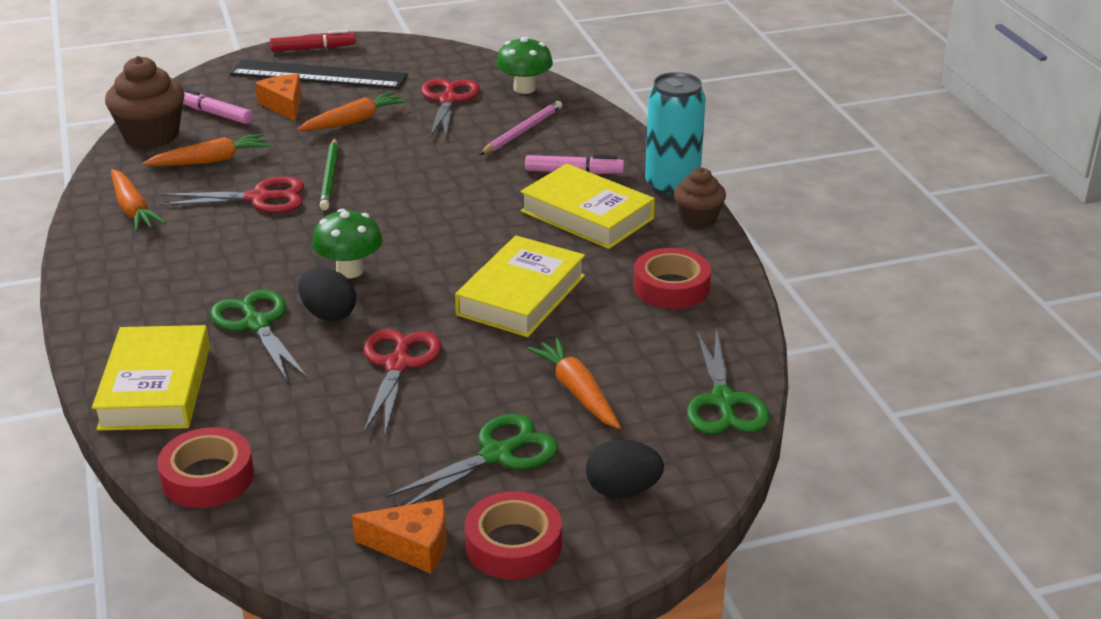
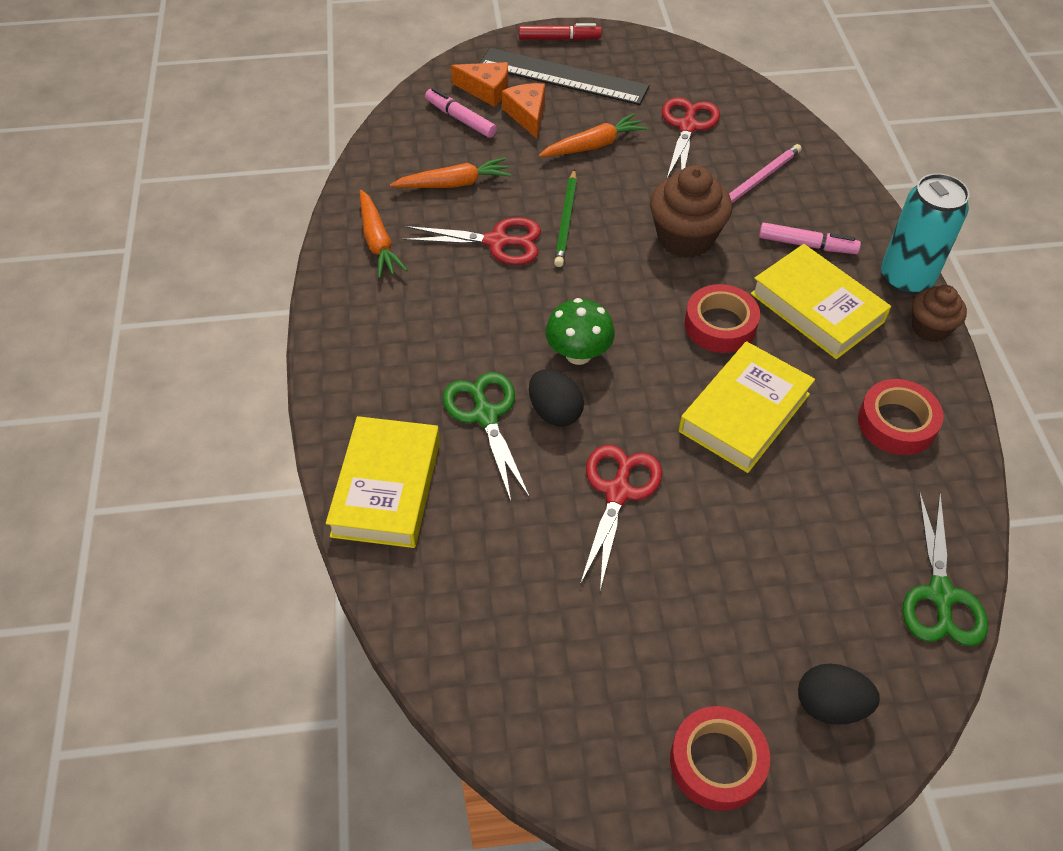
camera: 10 degrees right, 20 degrees up
brown cupcake [105,56,185,148] -> brown cupcake moved to [650,165,732,258]
red tape [157,427,254,508] -> red tape moved to [684,284,760,353]
orange cheese [352,499,446,574] -> orange cheese moved to [451,62,508,107]
green scissors [386,414,558,506] -> none
green mushroom [496,37,553,94] -> none
orange carrot [527,338,621,429] -> none

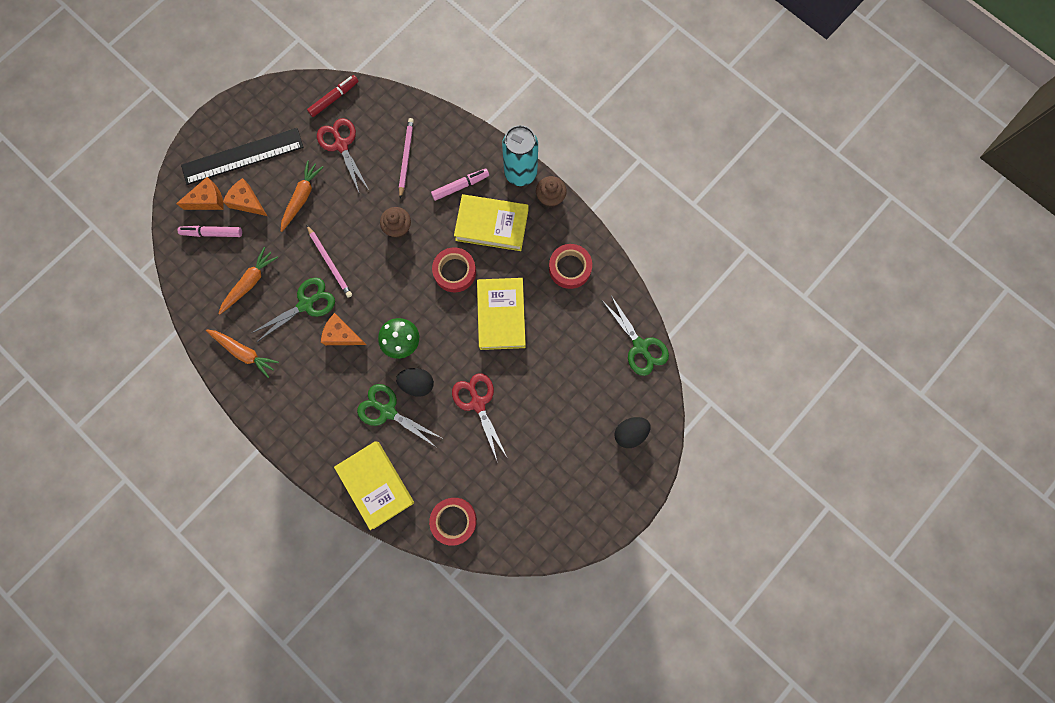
camera: 40 degrees left, 25 degrees up
red scissors [402,217,541,265] -> green scissors [252,277,335,342]
red marker [519,23,602,40] -> red marker moved to [307,75,359,117]
green pencil [554,169,577,267] -> pink pencil [307,225,352,298]
brown cupcake [650,165,732,258] -> brown cupcake [380,207,411,238], size x0.61
red tape [670,706,770,811] -> red tape moved to [429,498,477,546]
none -> orange cheese [321,313,366,345]

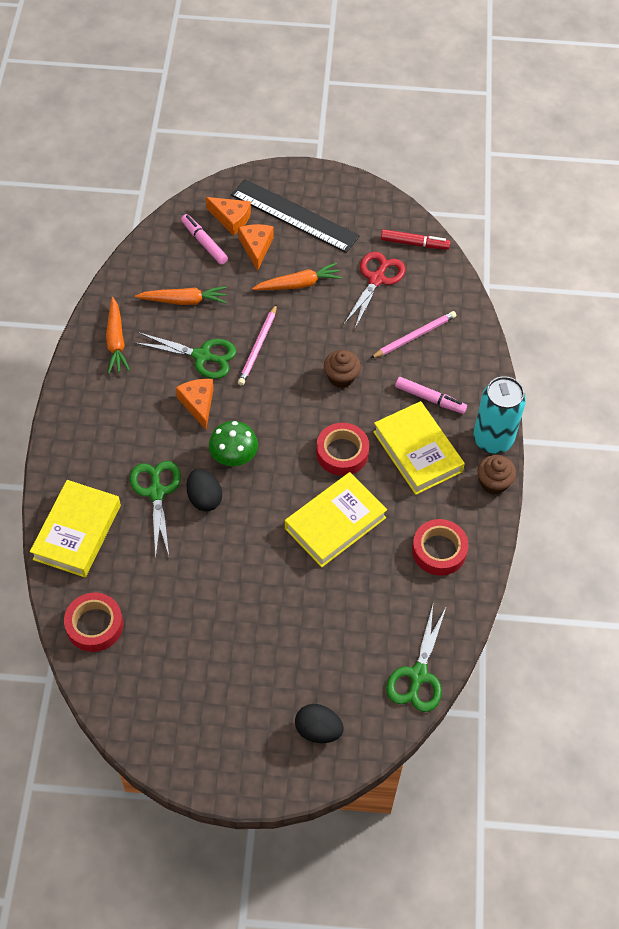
camera: 50 degrees right, 20 degrees down
red scissors [452,373,507,463] -> none

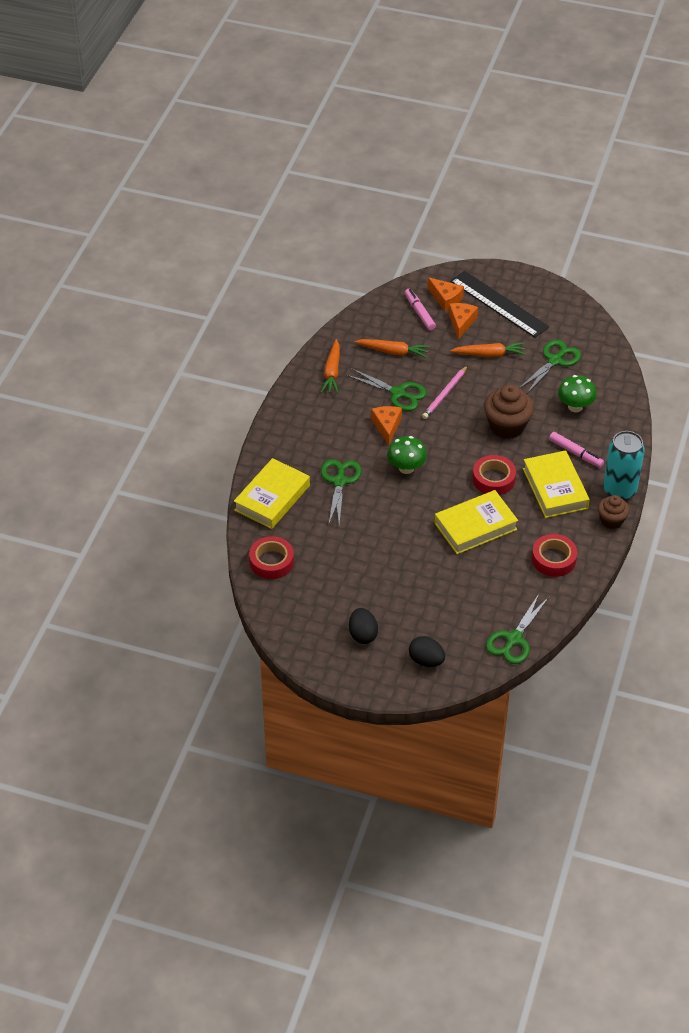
camera: 15 degrees right, 10 degrees down
black egg [186,469,222,511] -> black egg moved to [349,608,378,644]
brown cupcake [324,350,361,388] -> brown cupcake [484,385,534,439], size x1.63
red scissors [344,252,405,328] -> green scissors [519,340,581,394]
pink pencil [371,311,456,358] -> green mushroom [558,375,597,412]
red marker [381,229,450,250] -> none

